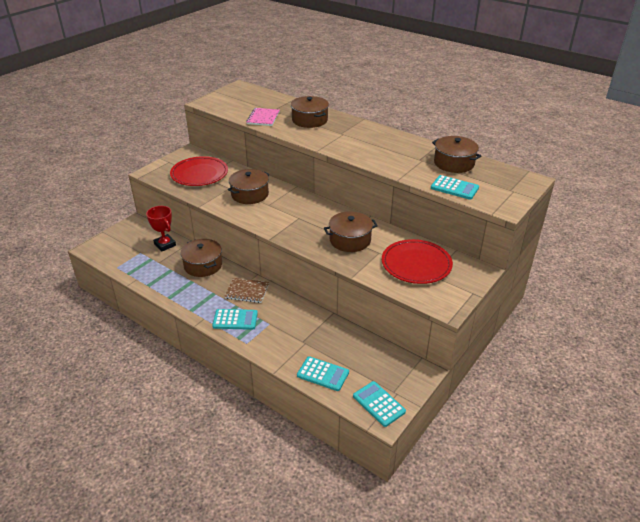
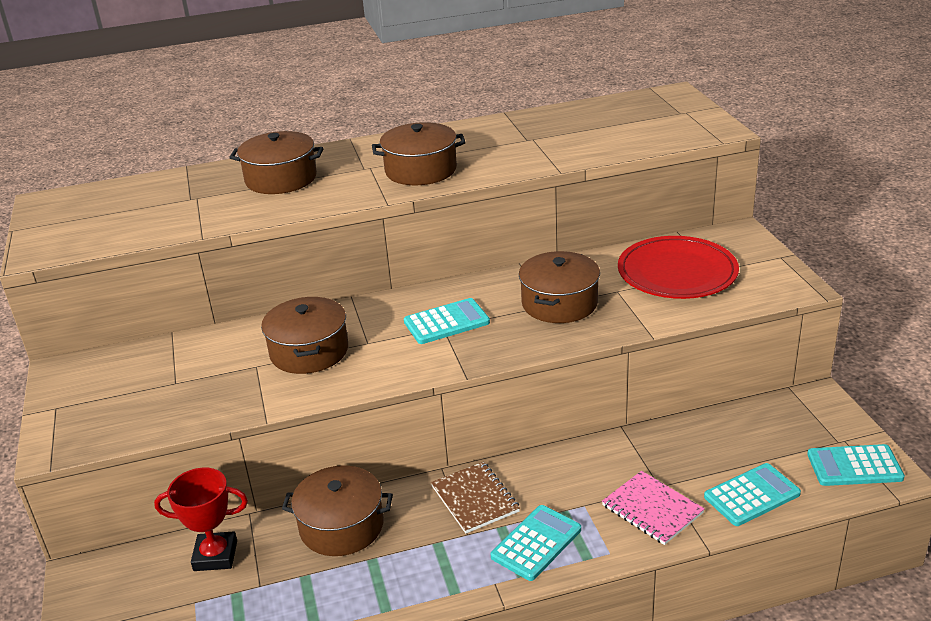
camera: 50 degrees left, 5 degrees down
red plate [170,156,228,186] -> none
brown notebook [224,278,269,303] -> brown notebook turned 75 degrees counterclockwise [431,462,520,534]
pink notebook [246,108,280,126] -> pink notebook moved to [602,471,705,545]
turquoise calculator [431,175,479,200] -> turquoise calculator moved to [404,298,490,344]
brown pot [432,136,481,173] -> brown pot moved to [372,122,466,185]

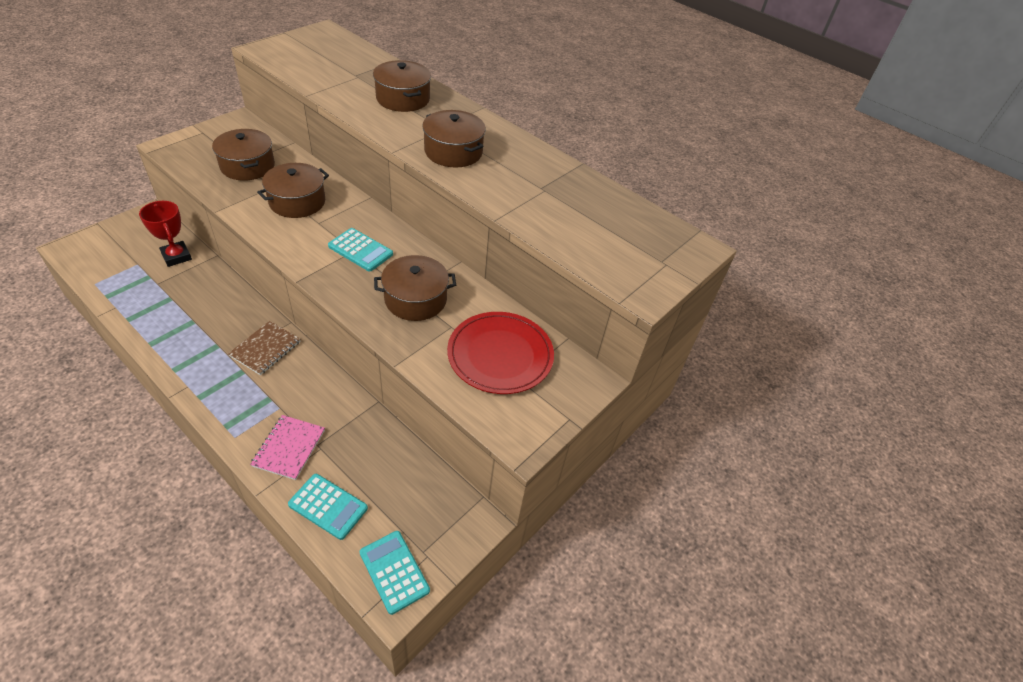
camera: 50 degrees right, 15 degrees up
brown pot [282,465,393,556] -> brown pot moved to [212,129,275,181]
turquoise calculator [491,505,581,581] -> none

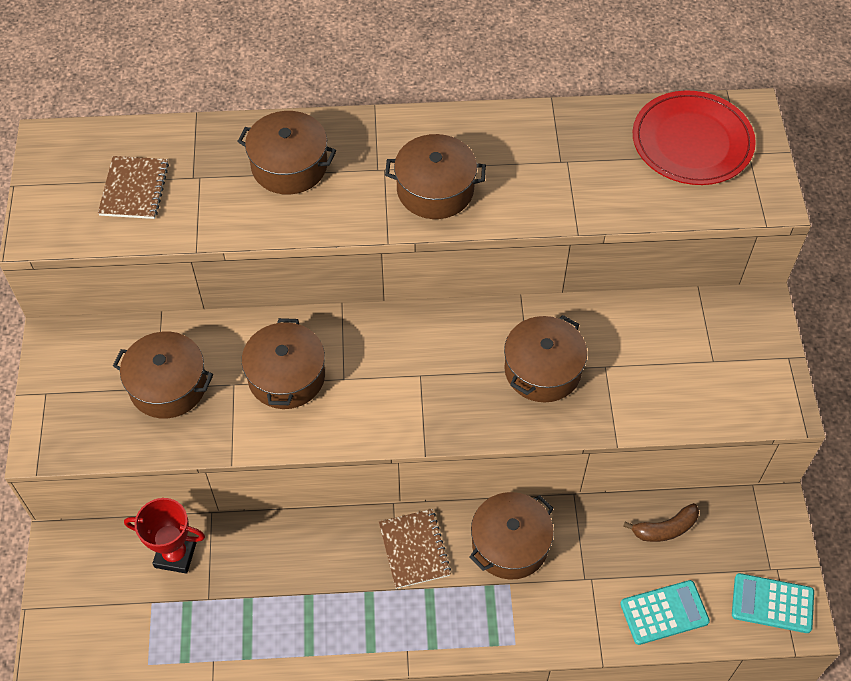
camera: 40 degrees left, 10 degrees up
pink notebook [250,415,325,480] -> none
turquoise calculator [328,228,393,271] -> none
red plate [447,312,554,394] -> red plate moved to [633,90,756,185]
none -> brown notebook [98,156,169,219]
none -> brown pot [470,492,554,580]
none -> brown banana [623,503,699,542]

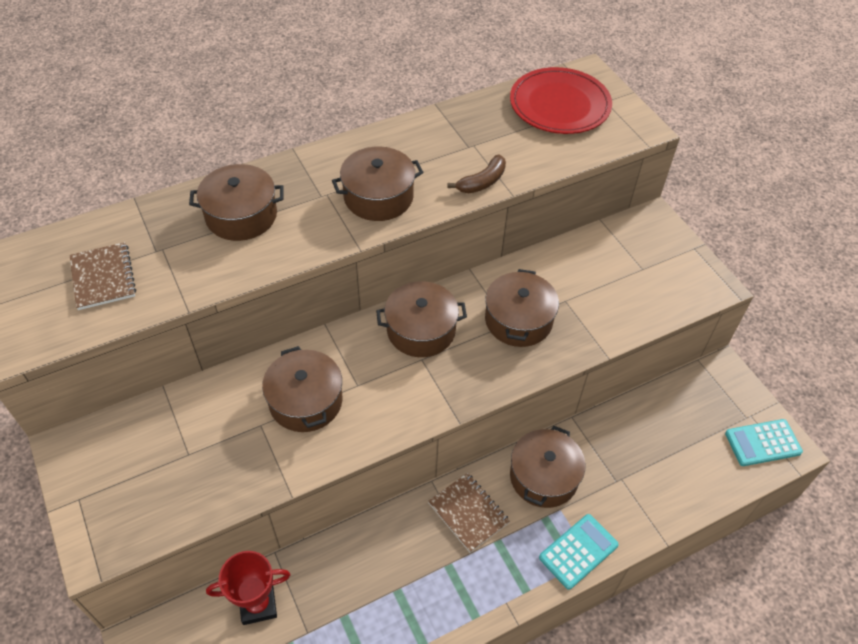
camera: 25 degrees left, 5 degrees down
brown pot [113,332,213,419] -> brown pot moved to [376,281,467,357]
turquoise calculator [620,580,710,645] -> turquoise calculator moved to [539,514,619,590]
brown banana [623,503,699,542] -> brown banana moved to [448,155,506,193]

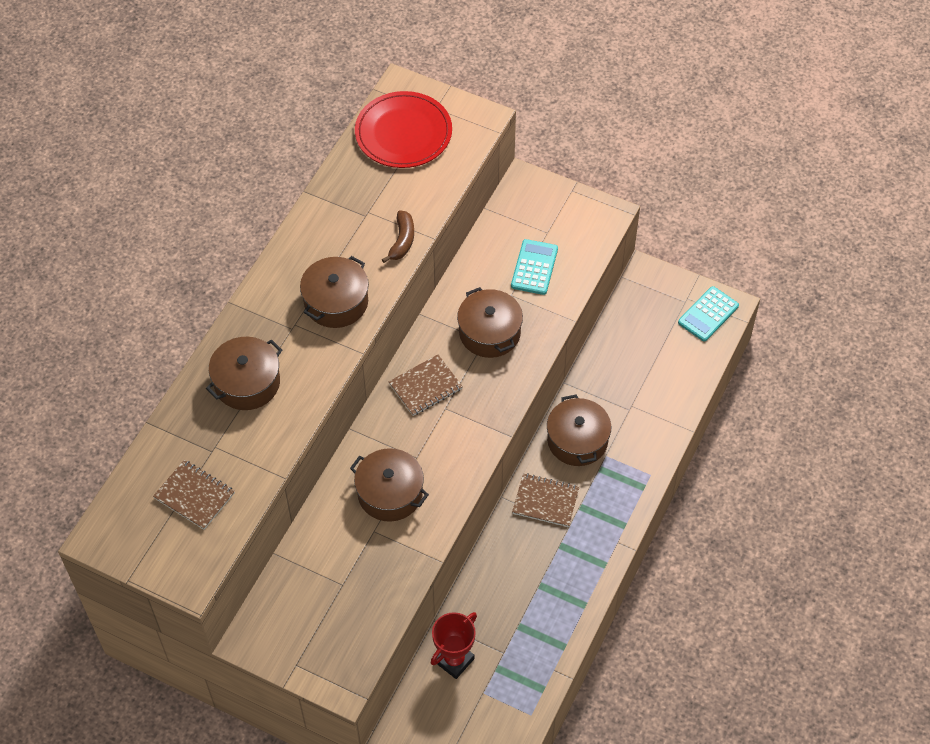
camera: 35 degrees left, 5 degrees up
brown pot [376,281,467,357] -> brown notebook [389,354,463,416]
turquoise calculator [539,514,619,590] -> turquoise calculator moved to [511,239,558,295]

